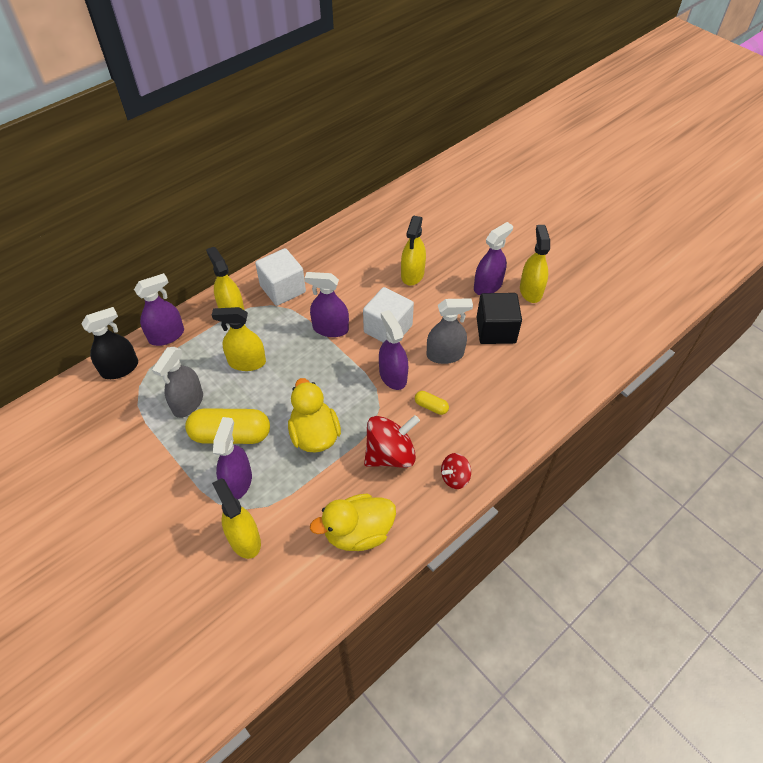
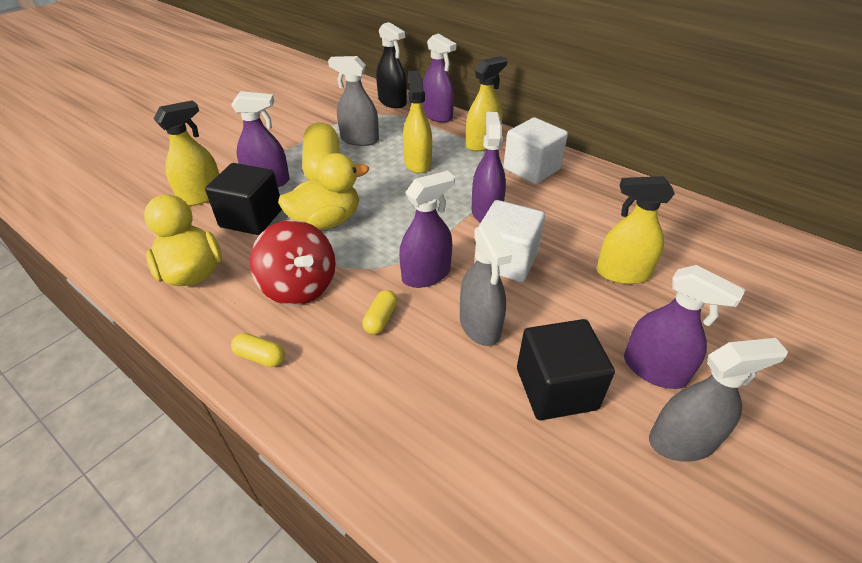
camera: 80 degrees right, 10 degrees down
red spinning top [441,453,471,489] -> yellow capsule [231,333,285,367]
yellow spray bottle [520,225,550,303] -> grey spray bottle [649,338,788,462]
none -> black cube [205,163,282,235]

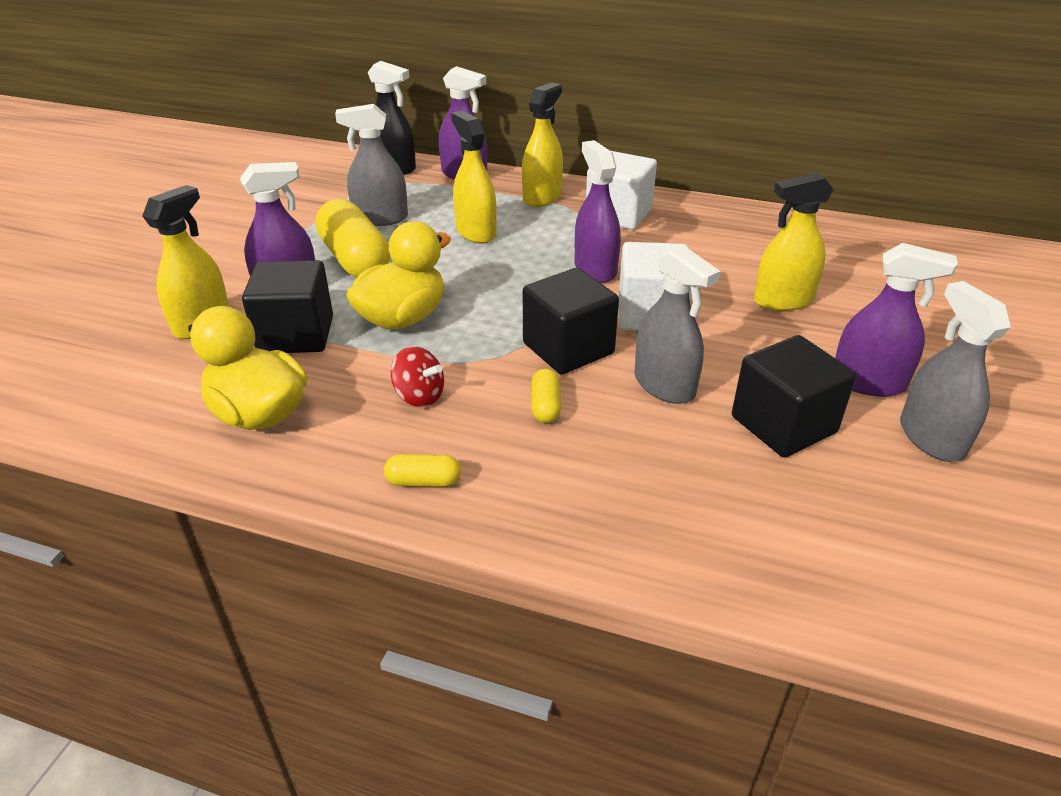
camera: 20 degrees left, 5 degrees down
red spinning top [250,220,336,306] -> red spinning top [391,346,444,407], size x0.56
purple spray bottle [399,171,455,288] -> black cube [523,268,619,375]
grey spray bottle [649,338,788,462] -> grey spray bottle turned 75 degrees counterclockwise [900,281,1011,462]

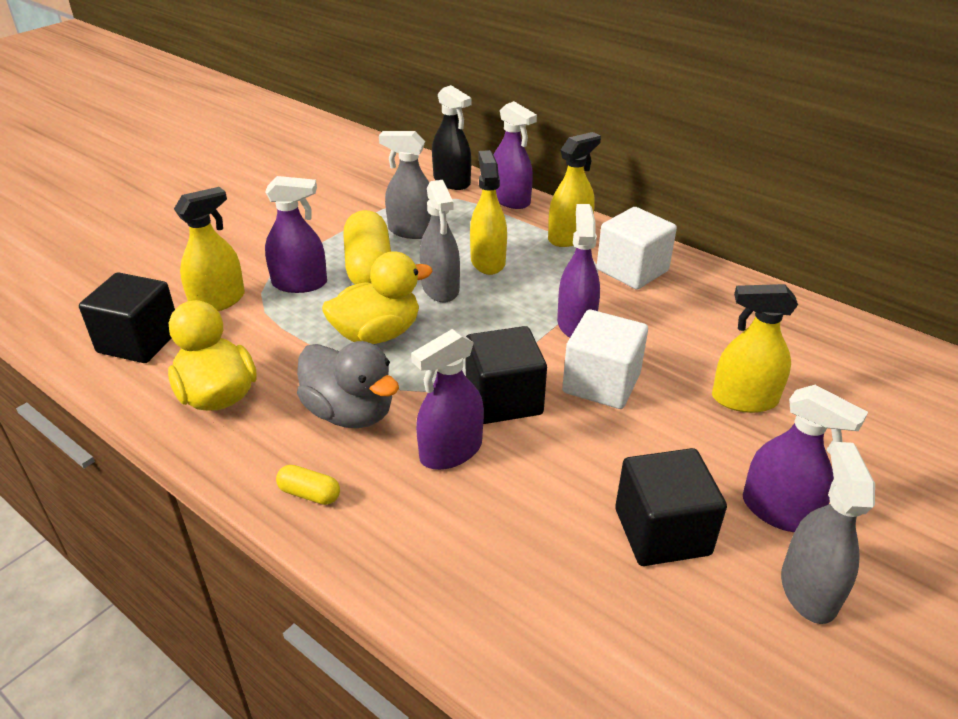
camera: 20 degrees right, 0 degrees up
black cube [242,260,333,353] -> black cube moved to [79,272,175,363]
red spinning top [391,346,444,407] -> grey duck [297,341,399,428]
yellow capsule [531,369,561,423] -> purple spray bottle [411,329,484,470]
grey spray bottle [634,245,720,404] -> grey spray bottle moved to [420,180,460,303]

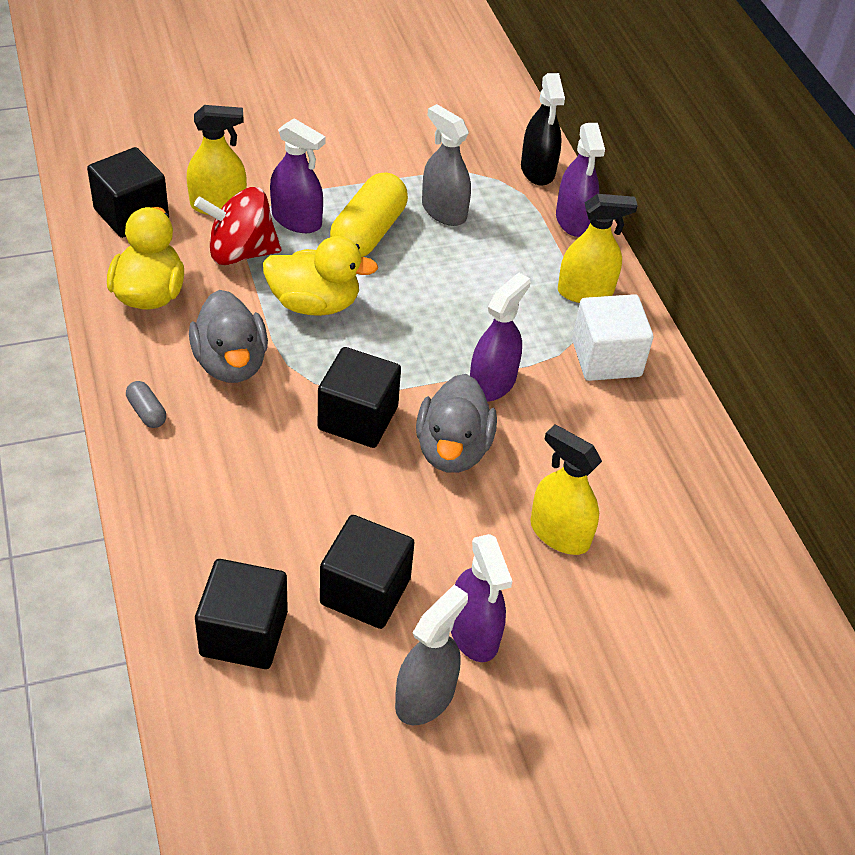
camera: 30 degrees right, 10 degrees up
yellow capsule [276,465,340,505] -> grey capsule [126,381,166,428]
purple spray bottle [411,329,484,470] -> none
grey spray bottle [420,180,460,303] -> none
yellow spray bottle [470,150,507,275] -> none
white cube [562,310,648,409] -> grey duck [416,374,497,473]
none -> red spinning top [194,187,281,265]
none -> black cube [195,559,288,669]

